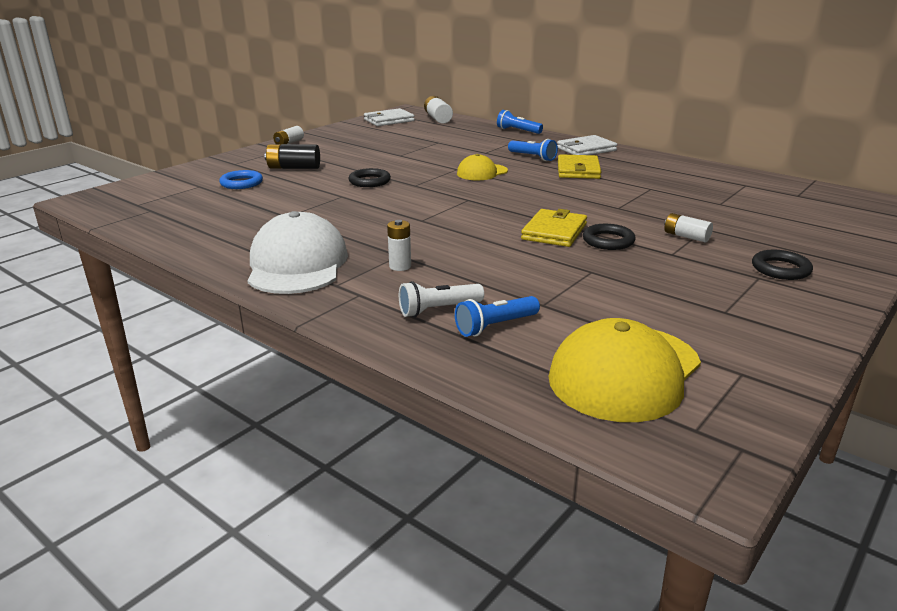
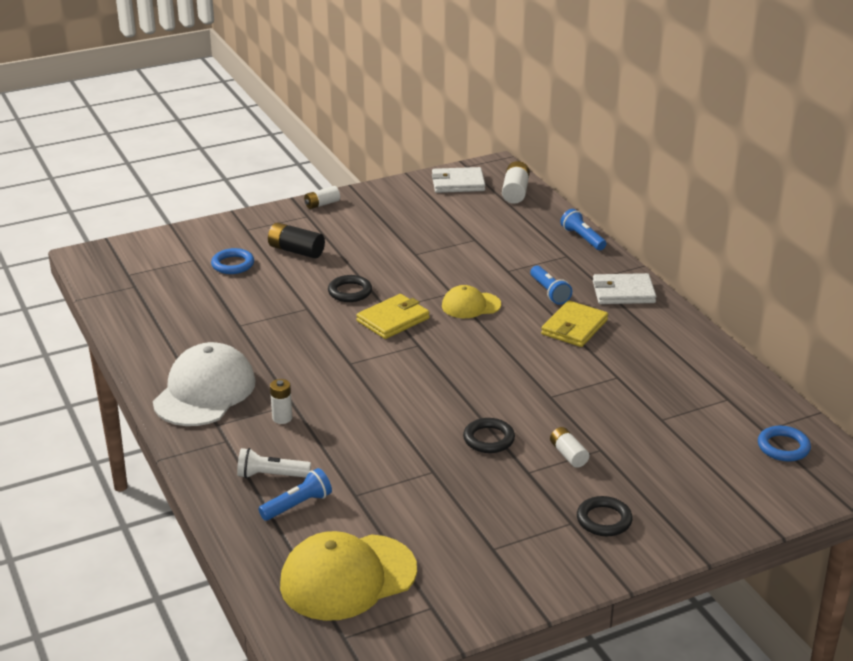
camera: 25 degrees right, 5 degrees up
blue flashlight [455,296,540,337] -> blue flashlight turned 150 degrees clockwise [258,468,332,521]
yellow wallet [521,209,587,247] -> yellow wallet moved to [356,294,430,339]
none -> blue ring [758,426,811,461]

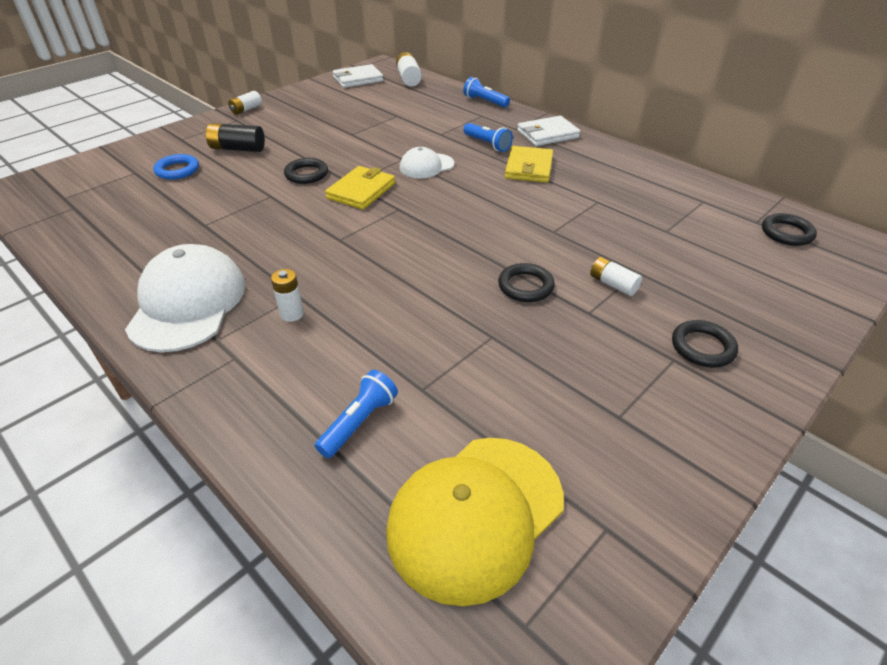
camera: 20 degrees left, 10 degrees up
white flashlight [237,448,311,478] -> none
yellow cap [442,285,501,318] -> white cap [400,147,454,179]
blue ring [758,426,811,461] -> black ring [762,213,817,246]

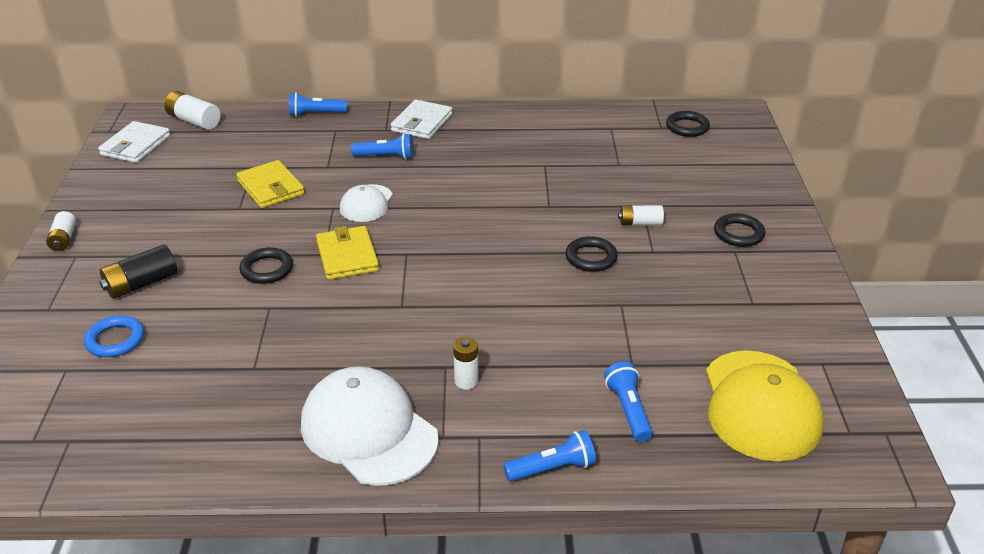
camera: 45 degrees left, 5 degrees down
yellow wallet [505,146,553,183] -> yellow wallet moved to [236,160,305,208]
none -> blue flashlight [503,430,596,482]

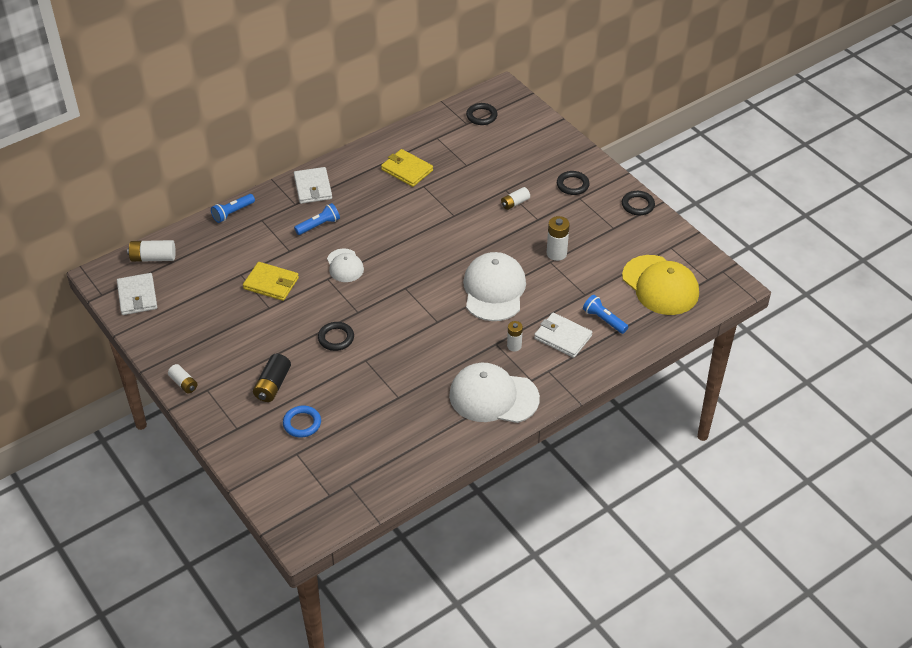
camera: 35 degrees left, 10 degrees up
yellow wallet [316,226,379,280] -> yellow wallet moved to [381,149,433,187]
blue flashlight [503,430,596,482] -> none
black ring [566,236,618,272] -> black ring moved to [622,191,655,215]
none -> white cap [463,252,526,321]
none -> white wallet [534,313,593,358]
none -> white battery [547,216,570,261]

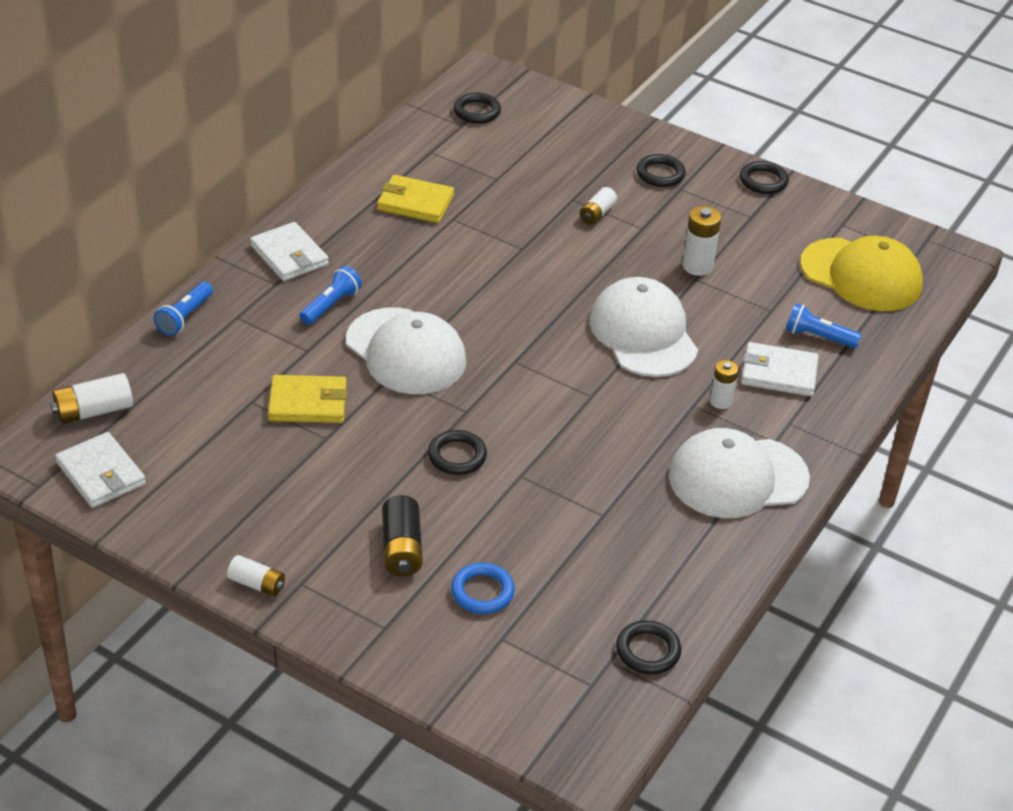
camera: 25 degrees left, 5 degrees down
white cap [327,249,364,282] -> white cap [346,308,466,394], size x1.80
none -> black ring [616,620,681,674]

